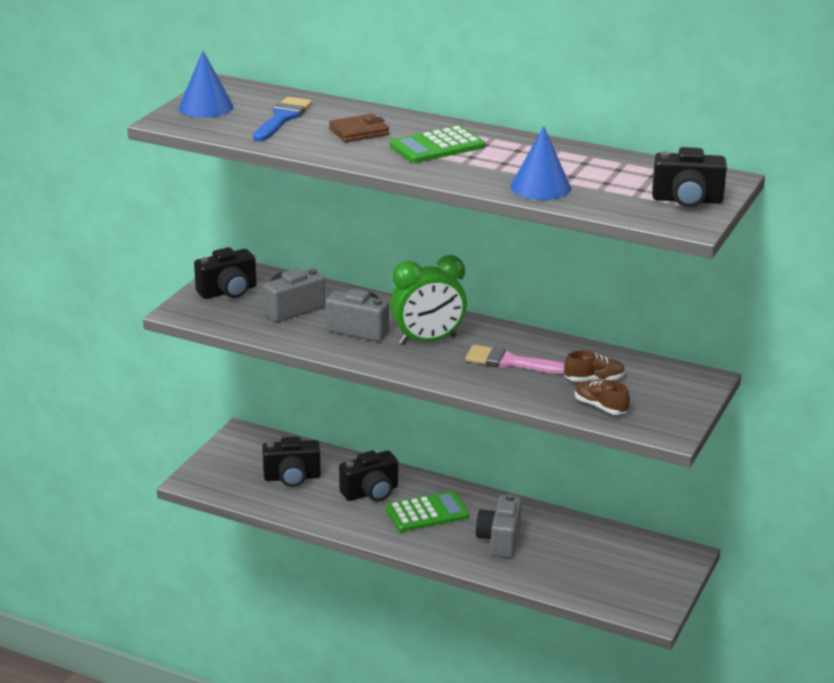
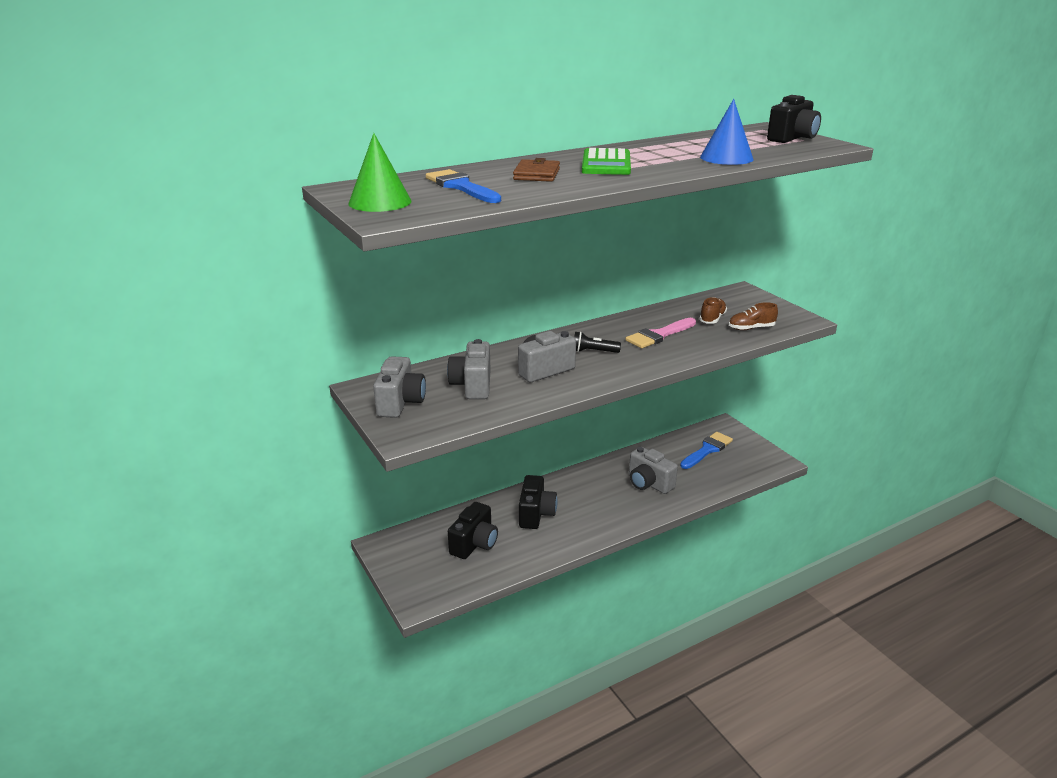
camera: 55 degrees left, 0 degrees up
blue cone [179,51,233,118] -> green cone [349,133,411,212]
black camera [194,247,256,299] -> grey camera [373,356,426,418]
green calculator [386,491,469,532] -> none
green clock [390,255,467,345] -> black flashlight [574,332,621,353]
none -> blue brush [680,432,733,469]

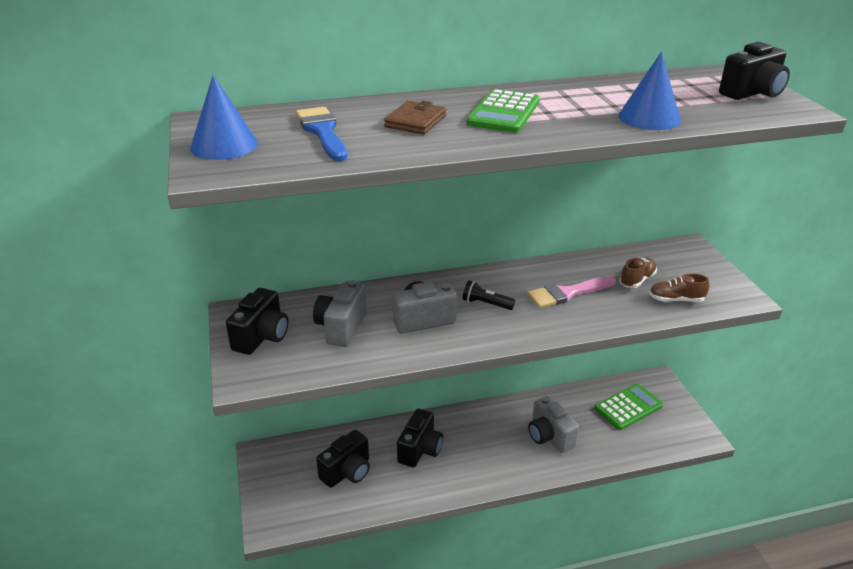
camera: 15 degrees right, 5 degrees up
green cone [349,133,411,212] -> blue cone [190,75,258,160]
grey camera [373,356,426,418] -> black camera [226,288,289,355]
blue brush [680,432,733,469] -> green calculator [594,384,663,430]

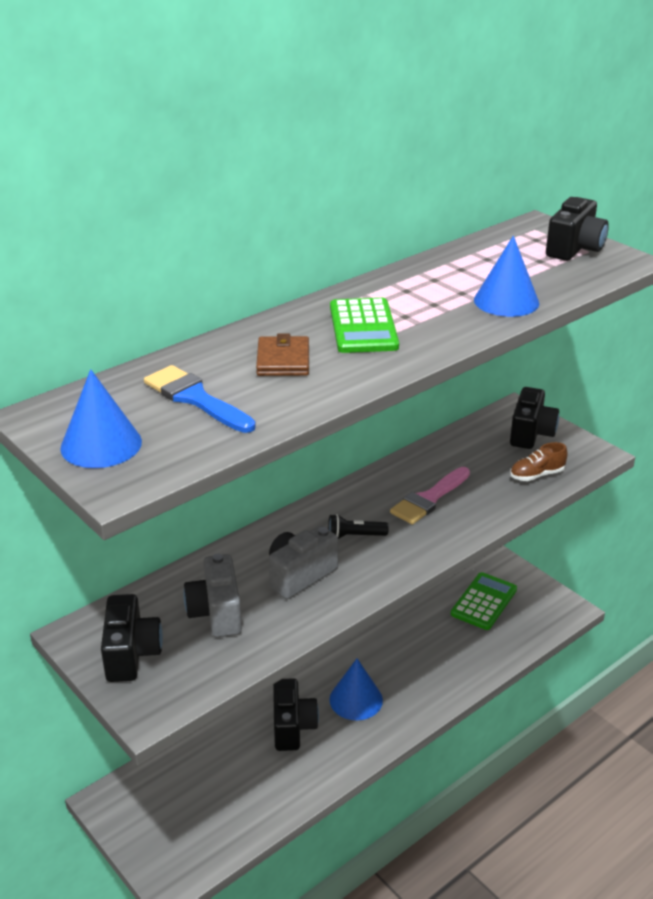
camera: 25 degrees left, 0 degrees up
black camera [316,430,370,488] -> black camera moved to [510,387,559,449]
grey camera [528,396,579,453] -> none
brown shoe [619,258,657,288] -> none
none -> blue cone [329,659,383,721]

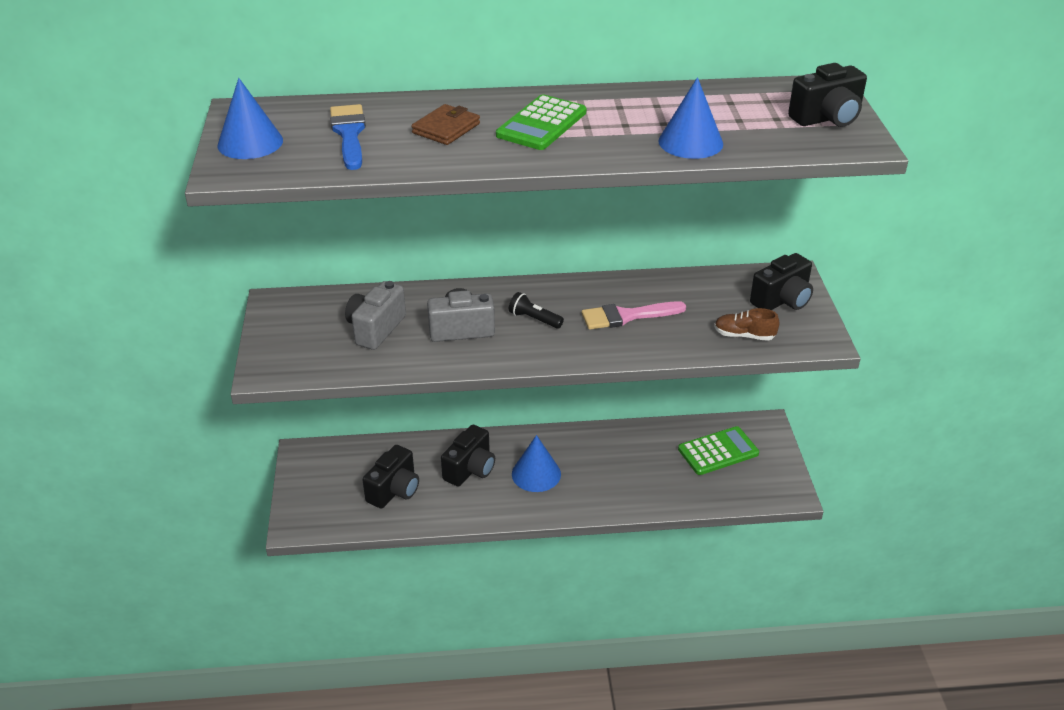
camera: 35 degrees right, 5 degrees up
black camera [101,594,163,682] -> black camera moved to [363,445,419,509]

